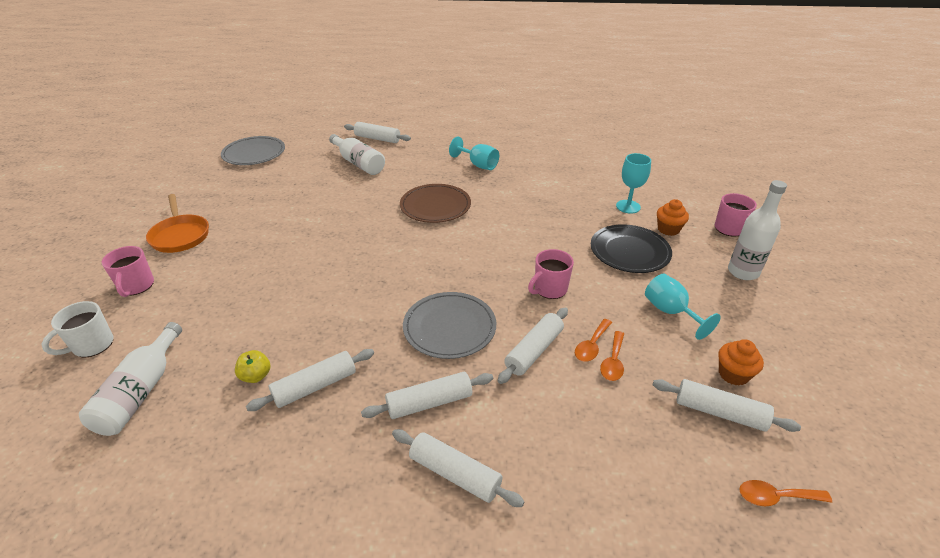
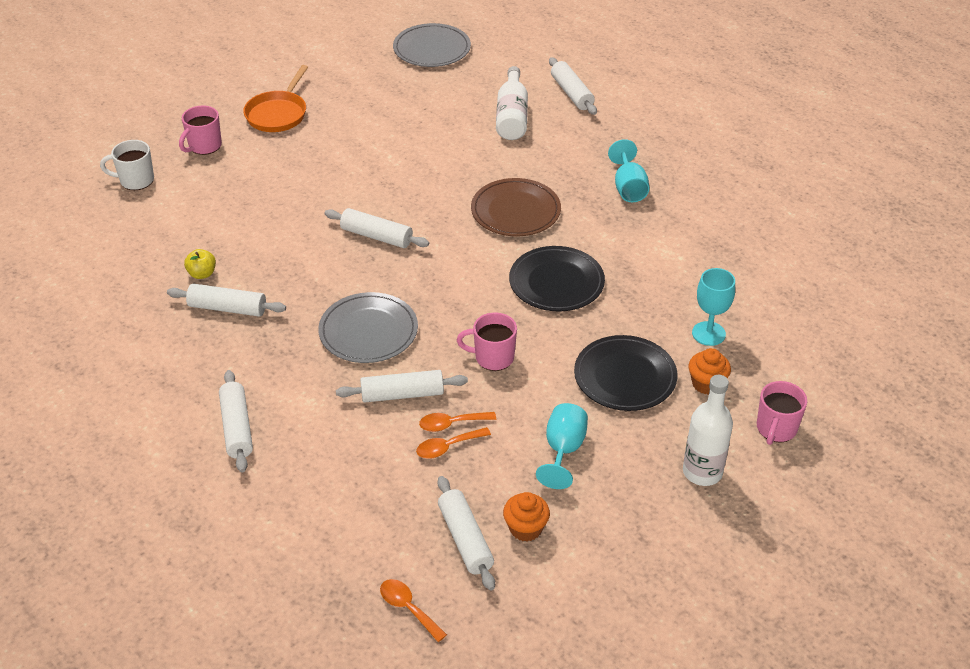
camera: 45 degrees right, 5 degrees up
white bottle [79,322,182,436] -> none
white rolling pin [361,372,493,419] -> white rolling pin moved to [324,208,429,248]
none -> black plate [509,246,605,311]

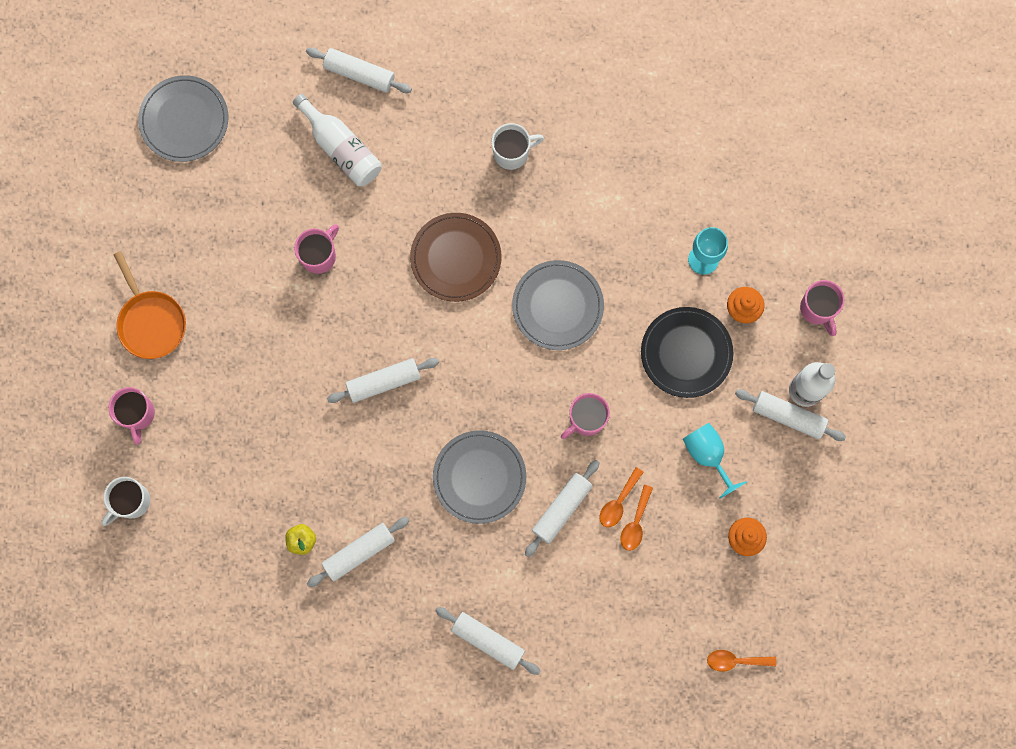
camera: 45 degrees left, 35 degrees up
white rolling pin [438,476,495,590] -> white rolling pin moved to [735,389,846,441]
black plate [509,246,605,311] -> grey plate [512,260,604,350]
turquoise goblet [608,139,649,202] -> white mug [491,123,544,170]
none -> pink mug [294,224,339,274]

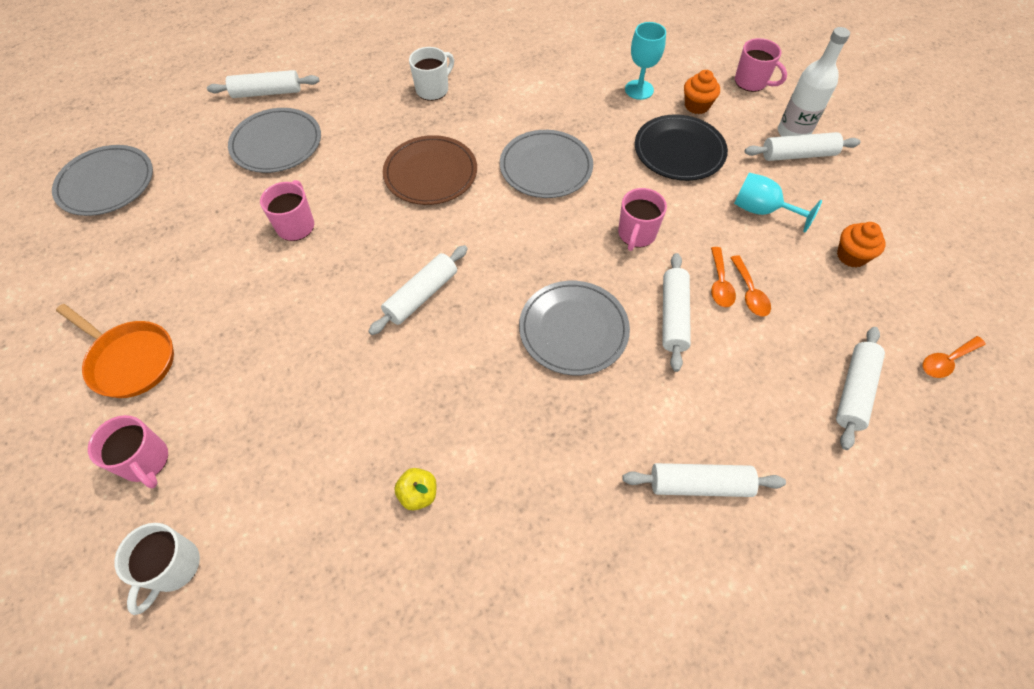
camera: 30 degrees left, 20 degrees down
white bottle [293,94,382,186] -> grey plate [228,108,321,173]
white rolling pin [307,517,410,587] -> white rolling pin moved to [836,327,885,450]

